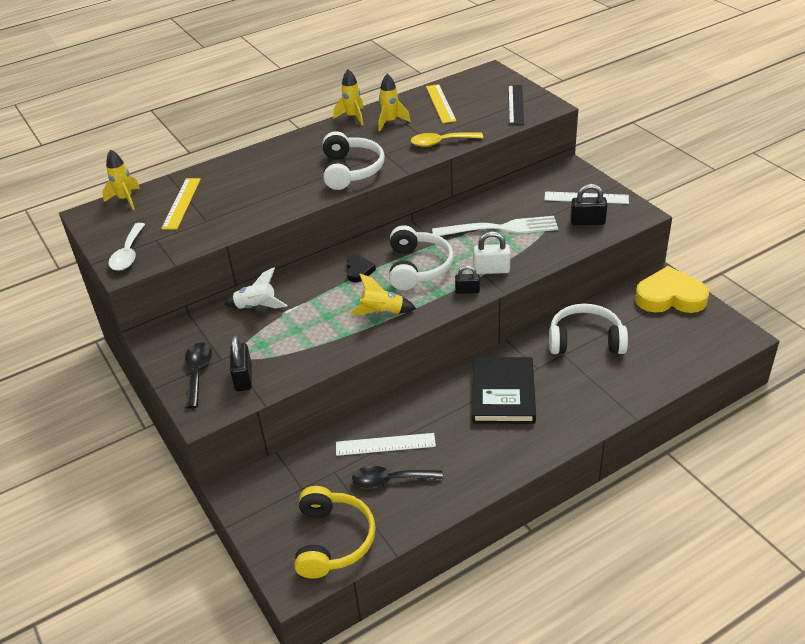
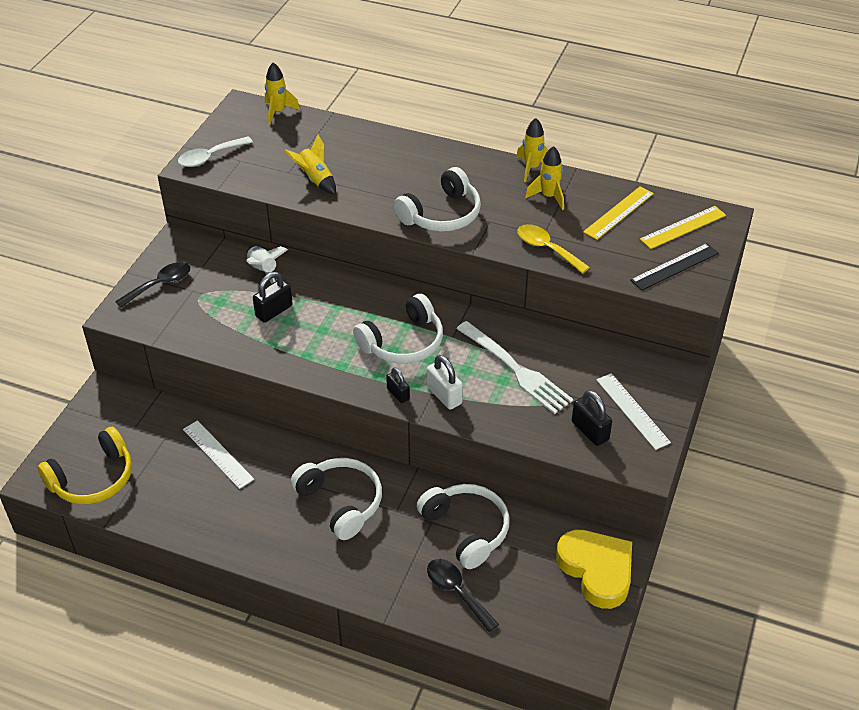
camera: 50 degrees right, 5 degrees up
yellow ruler [161,178,201,229] -> yellow ruler moved to [640,206,726,249]
black padlock [230,335,252,391] -> black padlock moved to [253,272,293,323]
black heart [347,255,376,282] -> none
yellow rocket [350,274,416,315] -> yellow rocket moved to [284,135,336,195]
black spoon [352,466,443,488] -> black spoon moved to [427,559,499,632]
black book [473,357,536,424] -> white headphones [291,458,382,540]

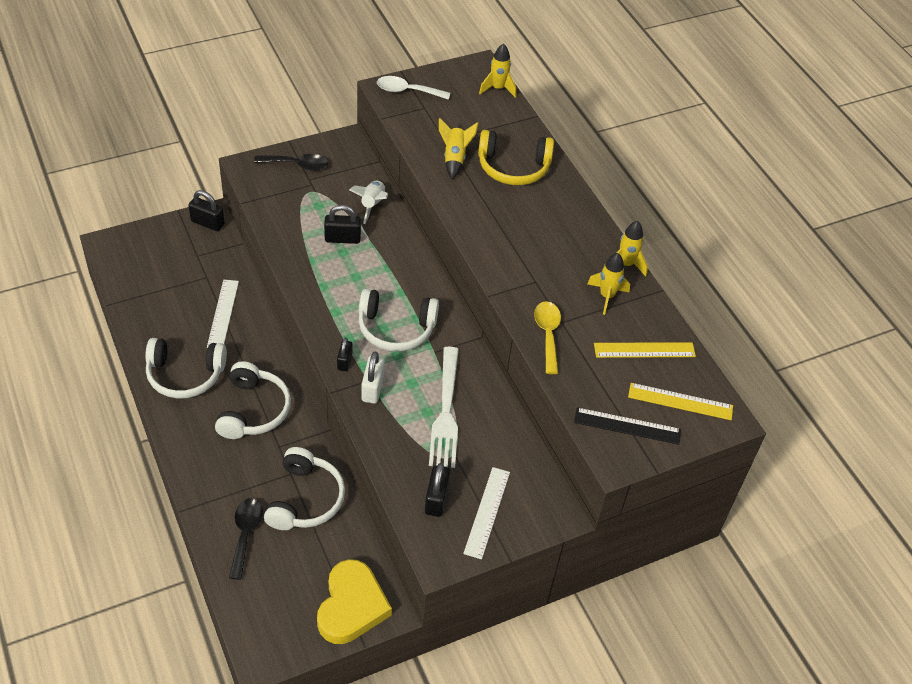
camera: 40 degrees right, 5 degrees up
yellow headphones [38,427,132,504] -> yellow headphones moved to [478,130,554,185]
white headphones [394,167,481,232] -> white headphones moved to [145,338,227,399]
none -> black padlock [188,190,225,231]

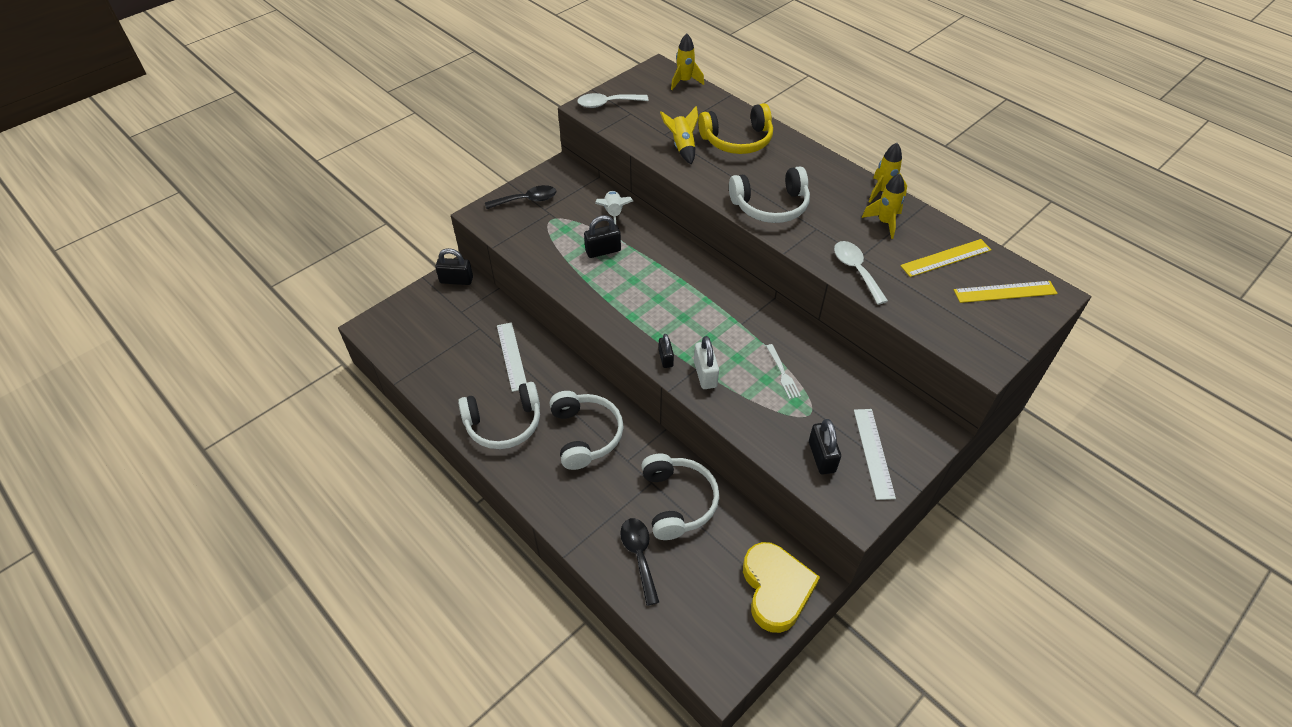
camera: 15 degrees left, 0 degrees up
white headphones [359,289,439,352] -> white headphones moved to [729,166,810,223]
white fork [429,347,459,468] -> white fork [766,344,801,399], size x0.48
yellow spoon [534,301,561,374] -> white spoon [834,241,888,305]
black ruler [574,407,681,445] -> none

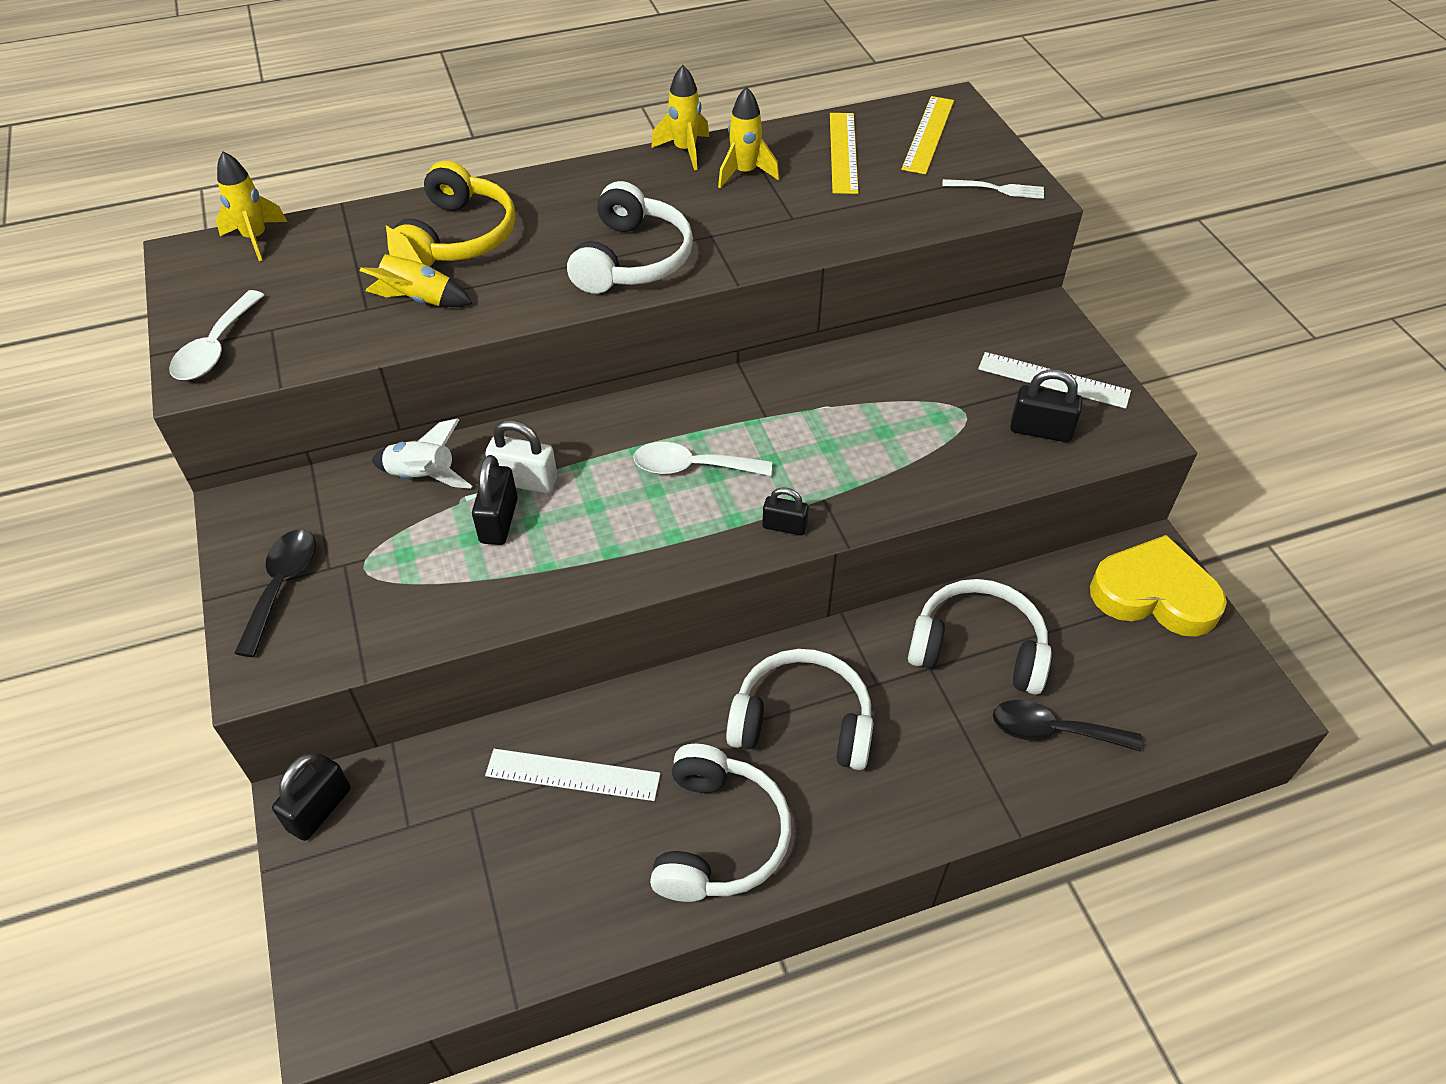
camera: 65 degrees left, 0 degrees up
white padlock [694,336,719,389] -> white padlock moved to [485,420,557,494]
white fork [766,344,801,399] -> white fork moved to [942,179,1044,199]
white spoon [834,241,888,305] -> white spoon moved to [633,442,772,476]

